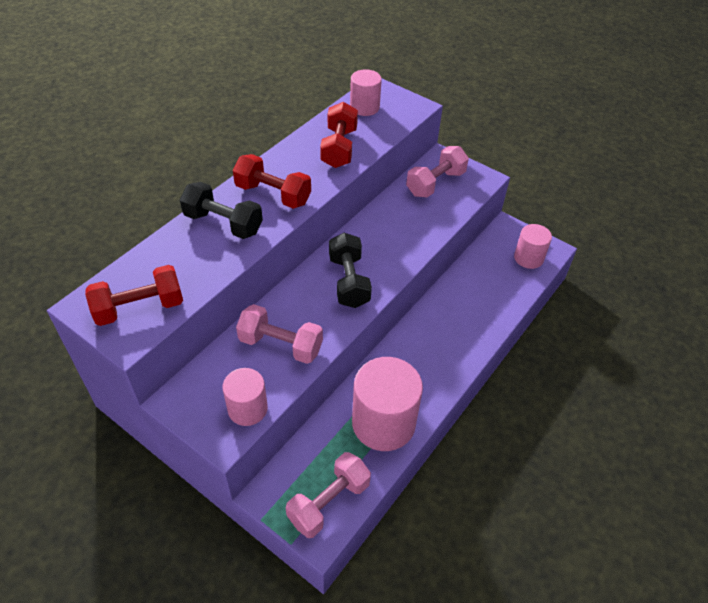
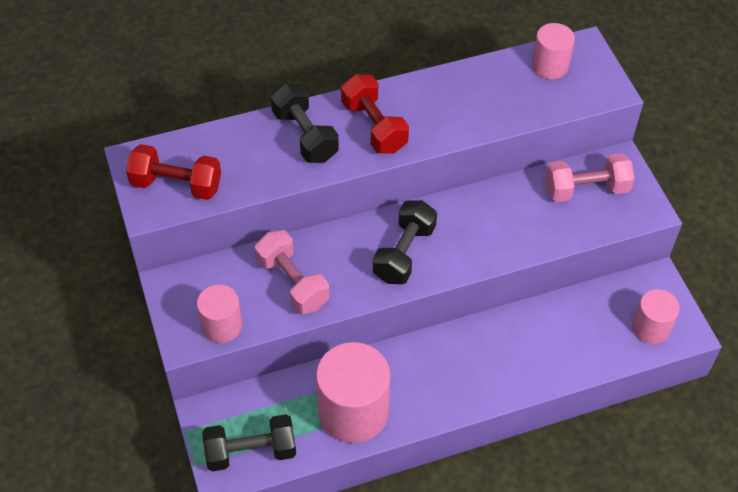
camera: 35 degrees right, 5 degrees up
pink dumbbell [286,452,371,538] -> black dumbbell [202,414,296,471]
red dumbbell [320,102,358,168] -> none

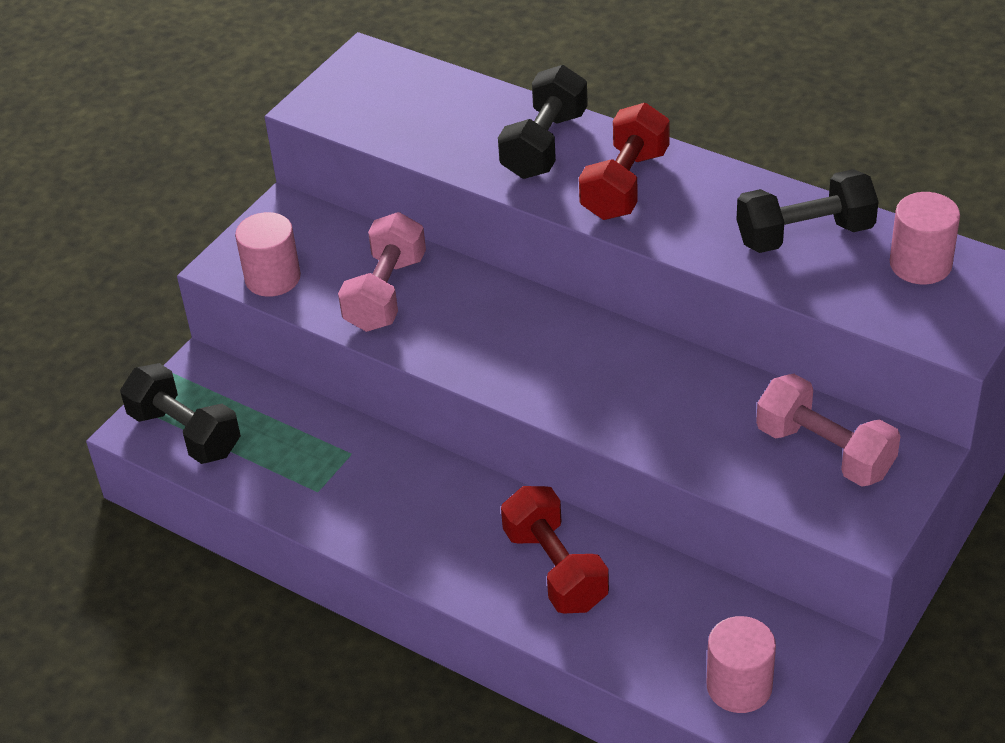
camera: 55 degrees right, 10 degrees down
red dumbbell [126,144,221,200] -> red dumbbell moved to [501,486,609,613]
pink cylinder [316,342,390,443] -> none
black dumbbell [373,200,437,284] -> black dumbbell moved to [737,169,879,253]

